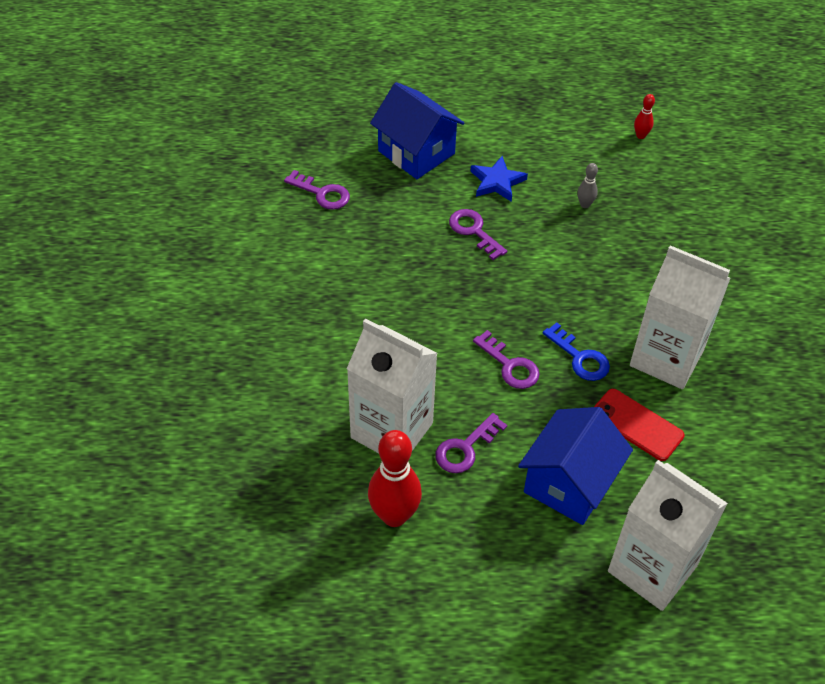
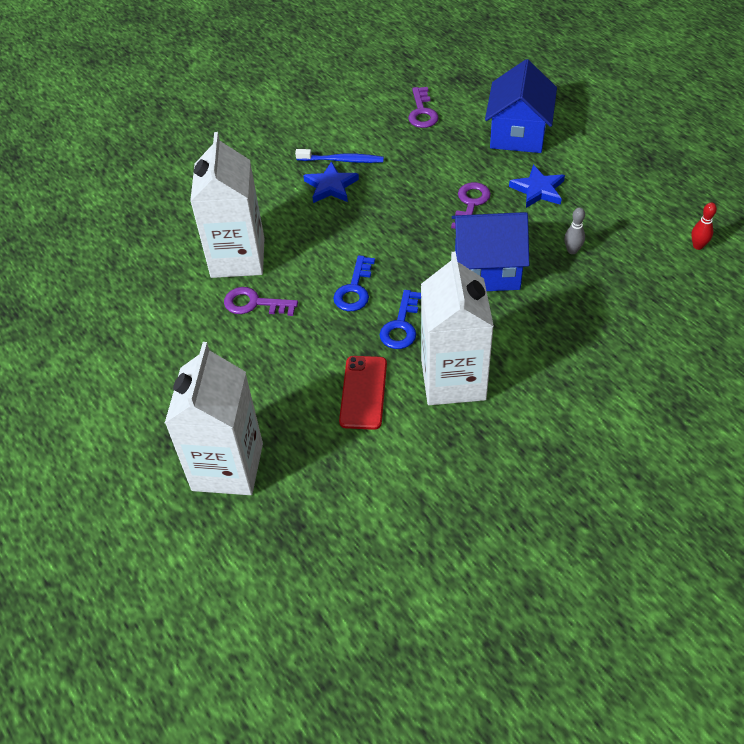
camera: 60 degrees right, 0 degrees up
red bowling pin [368,430,422,527] -> none
purple key [473,330,540,389] -> blue key [333,255,375,311]
blue house [518,407,633,525] -> blue house moved to [452,212,529,291]
none -> blue toothbrush [295,149,384,163]
none -> blue star [303,161,359,203]

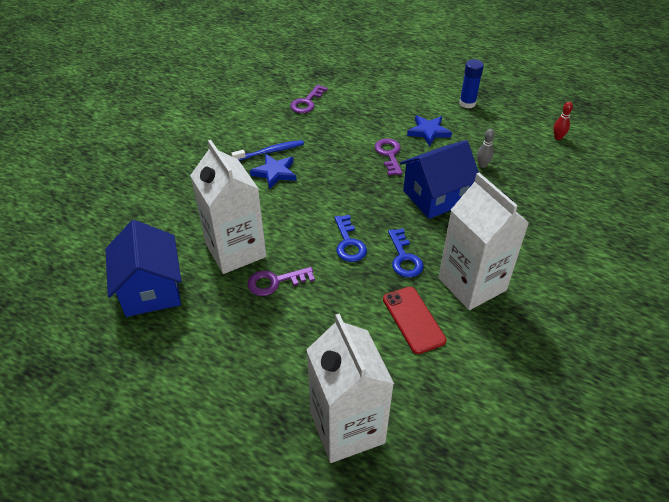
camera: 30 degrees left, 5 degrees down
purple key [408,87,439,128] -> purple key turned 60 degrees clockwise [290,85,328,113]
blue house [485,59,557,153] -> blue house moved to [106,220,181,317]
none -> blue glue stick [459,59,484,108]

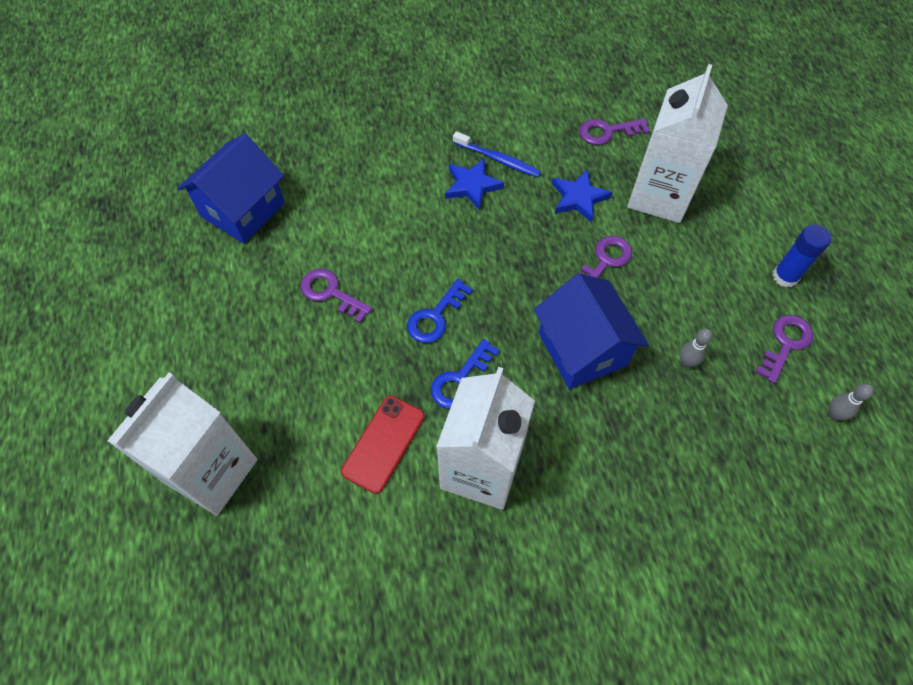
camera: 50 degrees right, 15 degrees up
white carton [190,140,266,274] -> white carton moved to [627,64,728,223]
blue house [400,140,479,219] -> blue house turned 45 degrees clockwise [534,273,649,389]
blue star [407,115,452,146] -> blue star moved to [552,169,612,223]
red bowling pin [553,102,573,140] -> grey bowling pin [828,384,874,420]
none -> purple key [756,315,813,383]

